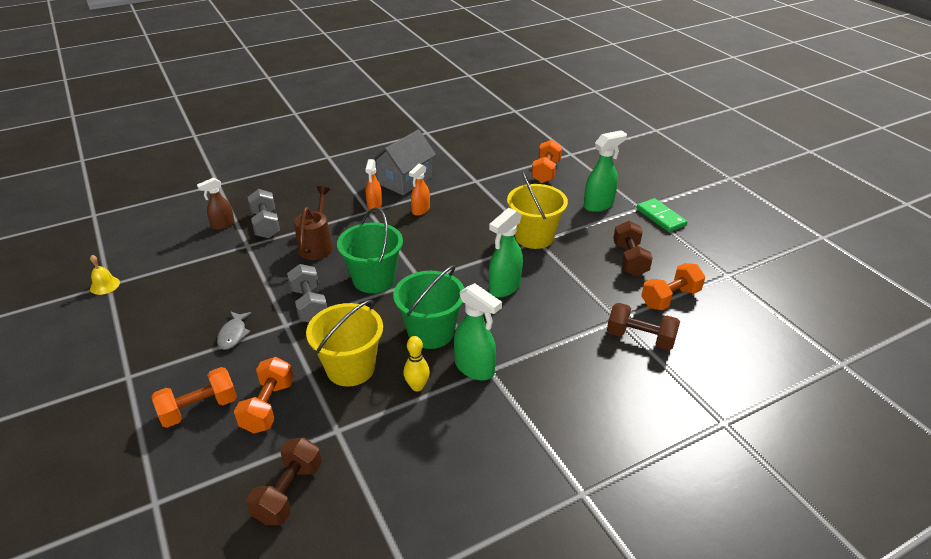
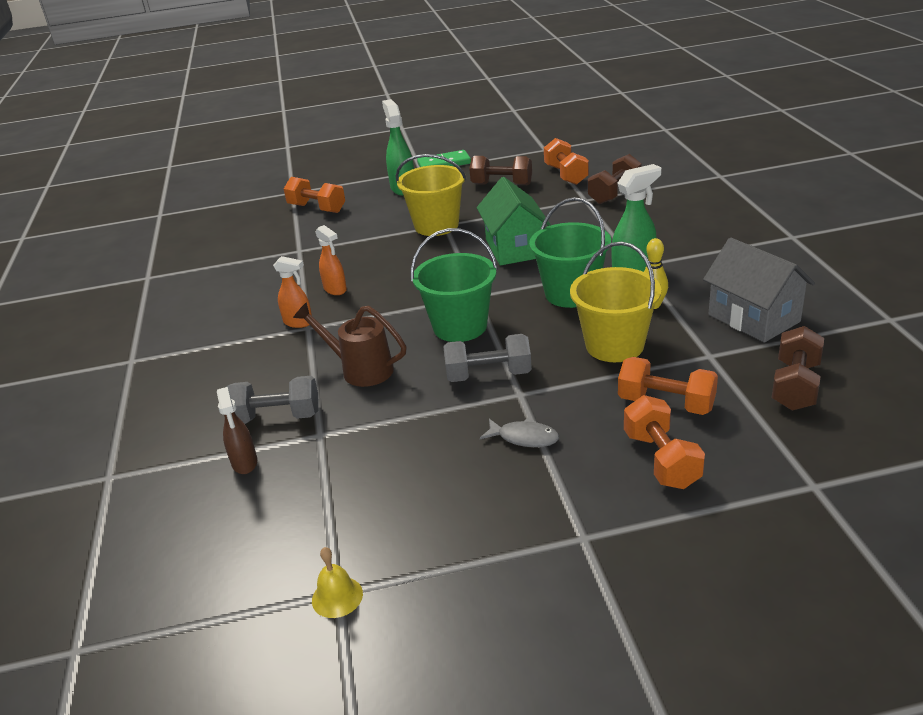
camera: 70 degrees left, 5 degrees down
brown dumbbell [246,437,322,525] -> brown dumbbell turned 75 degrees clockwise [772,326,824,411]
grey house [373,130,436,195] -> grey house moved to [703,237,815,343]
green spray bottle [489,208,523,297] -> green house [477,177,551,266]

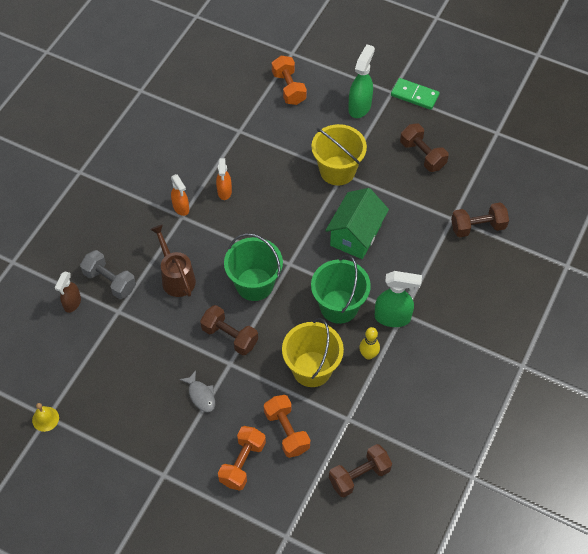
camera: 35 degrees right, 25 degrees up
grey dumbbell [443,334,532,382] -> brown dumbbell [200,305,258,355]
orange dumbbell [544,138,589,185] -> none
grey house [703,237,815,343] -> none

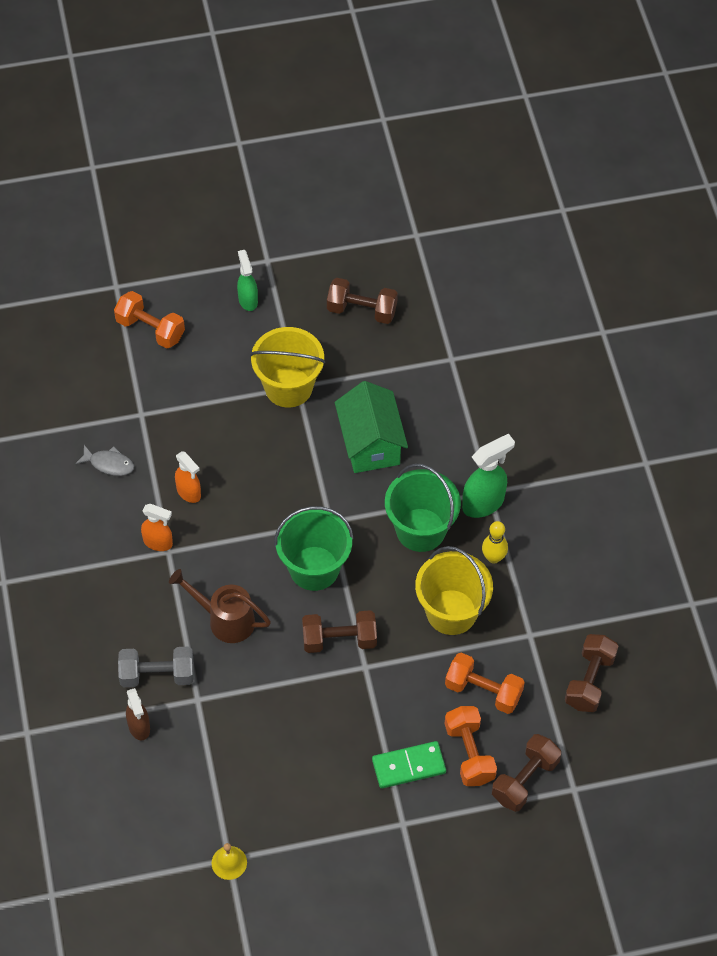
camera: 40 degrees left, 0 degrees up
grey fish [179,370,215,412] -> grey fish moved to [75,445,134,476]
green spray bottle [348,44,375,118] -> green spray bottle [237,250,258,311], size x0.65
green domino [391,78,440,110] -> green domino moved to [372,741,446,789]
brown dumbbell [451,202,509,237] -> brown dumbbell moved to [492,734,561,812]

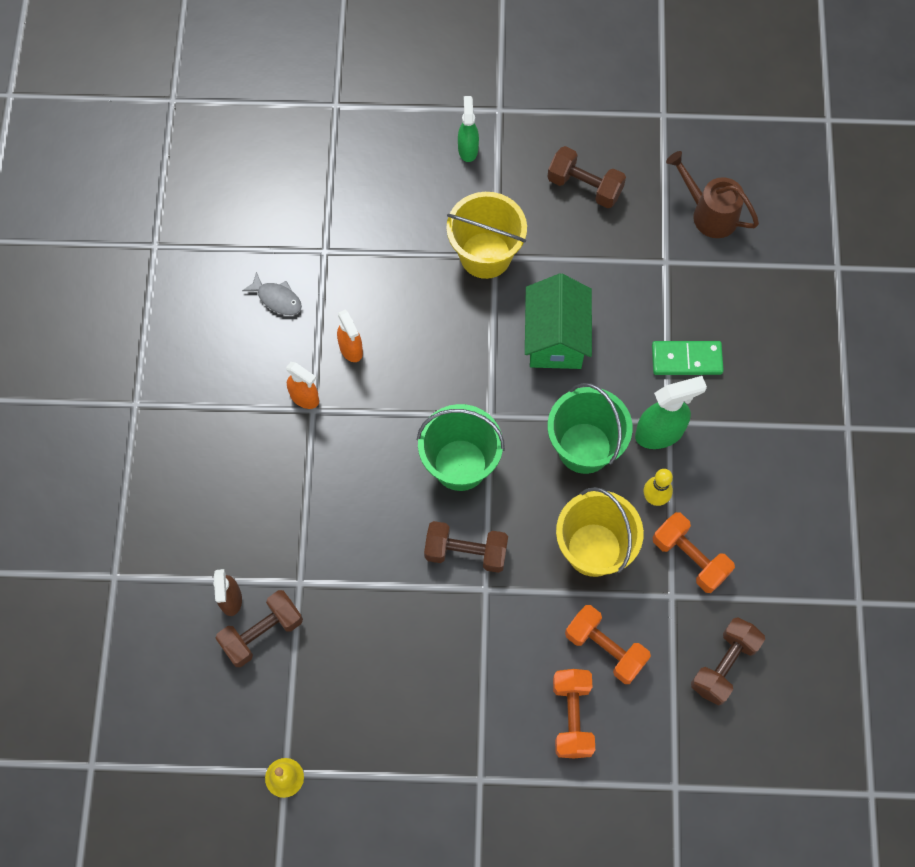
camera: 15 degrees right, 10 degrees up
orange dumbbell [114,291,185,349] -> orange dumbbell moved to [653,512,735,593]
grey dumbbell [118,647,194,687] -> none
brown watering can [169,569,271,643] -> brown watering can moved to [666,151,759,238]
green domino [372,741,446,789] -> green domino moved to [652,341,724,375]
brown dumbbell [492,734,561,812] -> brown dumbbell moved to [216,590,303,667]

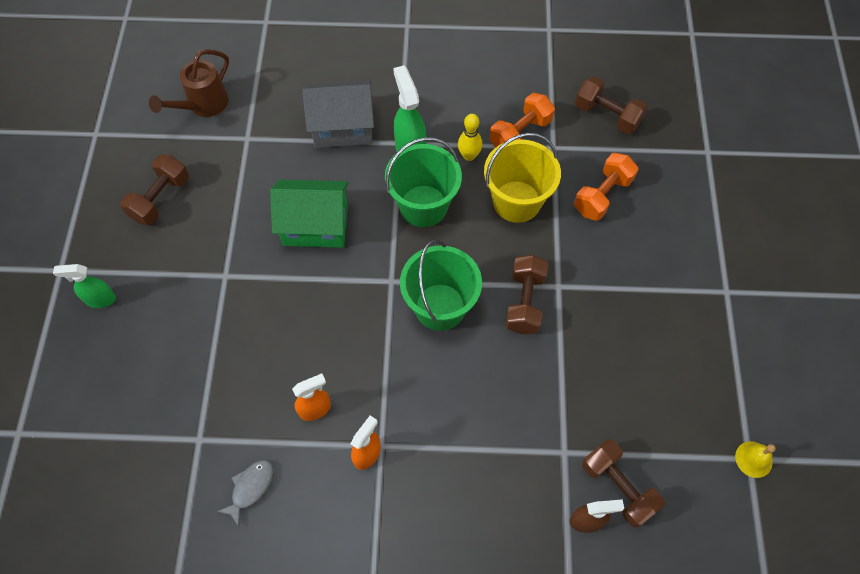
camera: 90 degrees left, 5 degrees down
yellow bucket [446,192,527,279] -> none
orange dumbbell [553,669,595,758] -> none
green domino [652,341,724,375] -> grey house [302,80,374,148]

